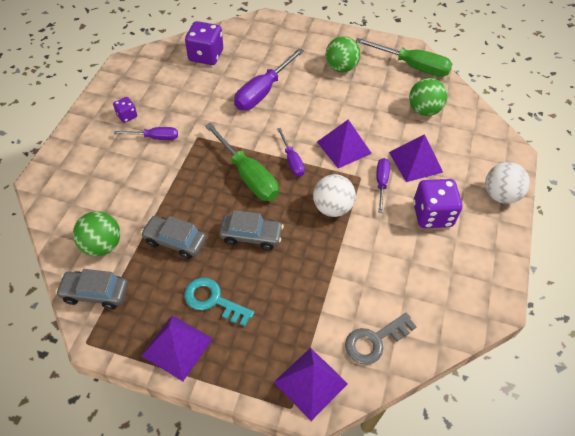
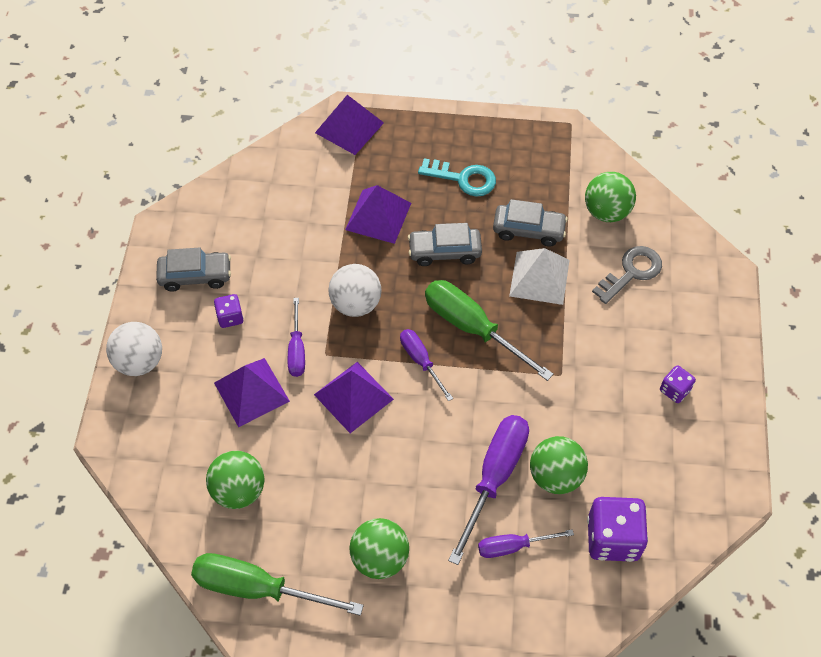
camera: 170 degrees right, 5 degrees up
grey car [56,269,128,309] -> grey car moved to [156,248,231,292]
purple screwdriver [114,127,178,140] -> purple screwdriver moved to [478,529,574,558]
purple pyramid [141,315,213,381] -> purple pyramid moved to [345,185,411,244]
grey key [345,313,417,365] -> grey key moved to [592,246,662,304]
purple dice [413,179,462,228] -> purple dice [214,294,244,328], size x0.52
none -> white pyramid [509,248,569,305]
none -> green ball [530,436,588,494]

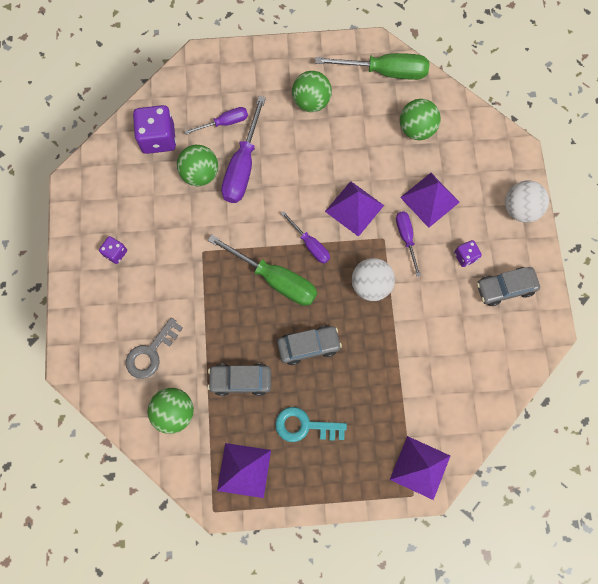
camera: 170 degrees right, 15 degrees up
purple pyramid [345,185,411,244] -> purple pyramid moved to [217,443,271,498]
white pyramid [509,248,569,305] -> none

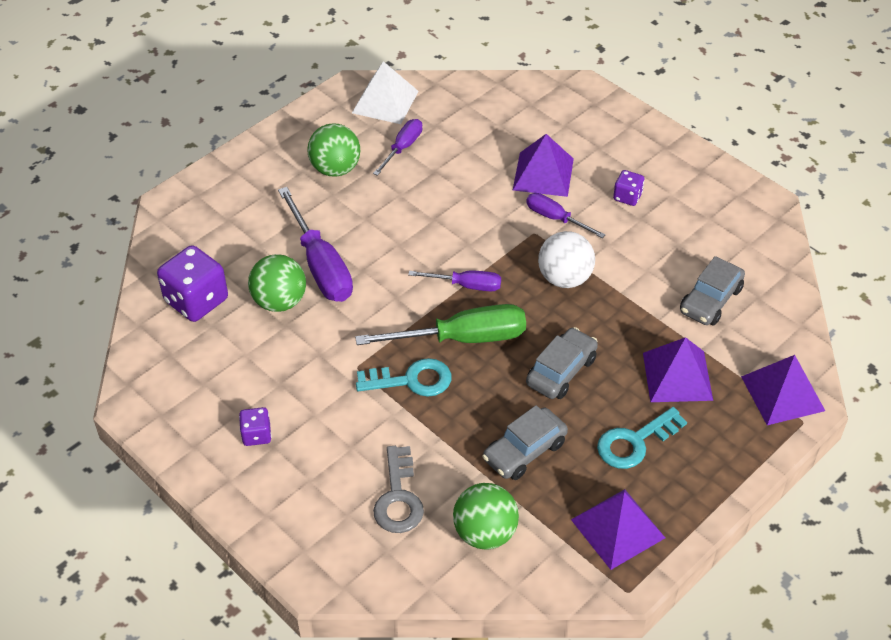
camera: 40 degrees left, 25 degrees down
purple screwdriver [185,107,248,135] -> purple screwdriver moved to [373,119,422,176]
green screwdriver [315,53,430,80] -> white pyramid [352,61,419,124]
purple pyramid [325,181,384,237] -> purple pyramid moved to [643,337,713,402]
green ball [400,99,441,140] -> none
grey car [477,267,540,306] -> grey car moved to [680,256,745,326]
white ball [505,181,549,223] -> none
none -> turquoise key [356,358,452,397]

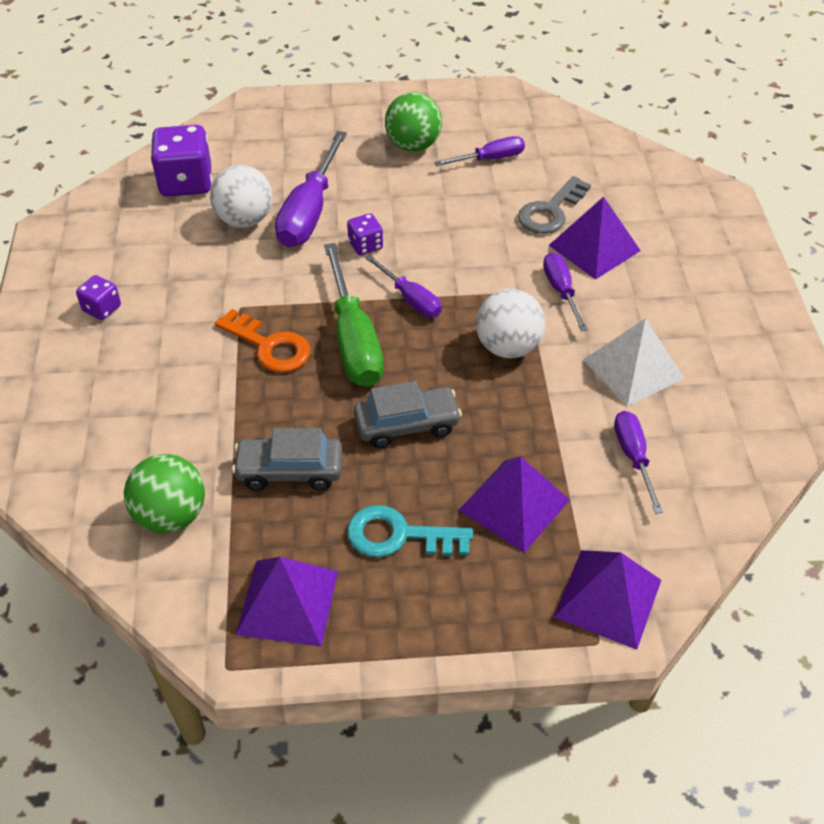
camera: 40 degrees right, 0 degrees up
green ball [248,254,306,312] -> white ball [210,165,272,228]
white pyramid [352,61,419,124] -> white pyramid moved to [583,318,685,407]
green screwdriver [355,304,526,345] -> green screwdriver turned 45 degrees clockwise [324,243,384,387]
turquoise key [356,358,452,397] -> orange key [215,309,311,372]
grey key [373,446,424,533] -> grey key moved to [518,176,591,234]
purple dice [613,170,645,206] -> purple dice moved to [347,213,383,255]
grey car [680,256,745,326] -> purple screwdriver [614,411,663,514]

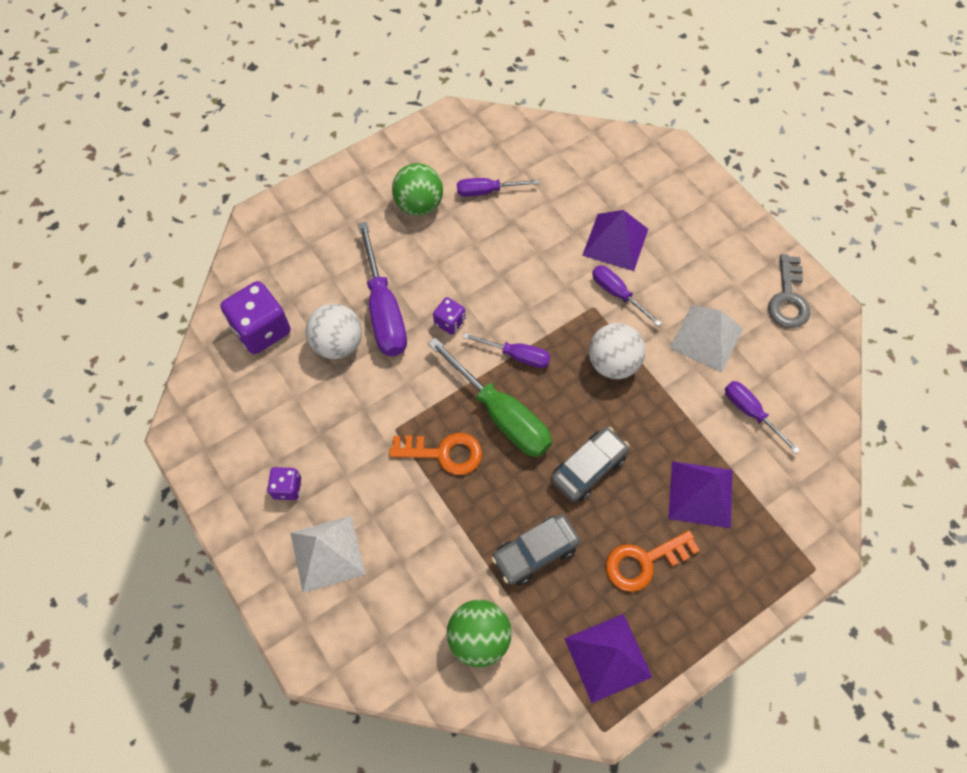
camera: 30 degrees left, 15 degrees up
turquoise key [347,505,473,557] -> orange key [606,530,700,592]
purple screwdriver [434,136,525,166] -> purple screwdriver turned 135 degrees counterclockwise [457,178,539,197]
grey key [518,176,591,234] -> grey key moved to [768,254,810,328]
purple pyramid [554,550,661,650] -> none
none -> white pyramid [290,516,366,593]

